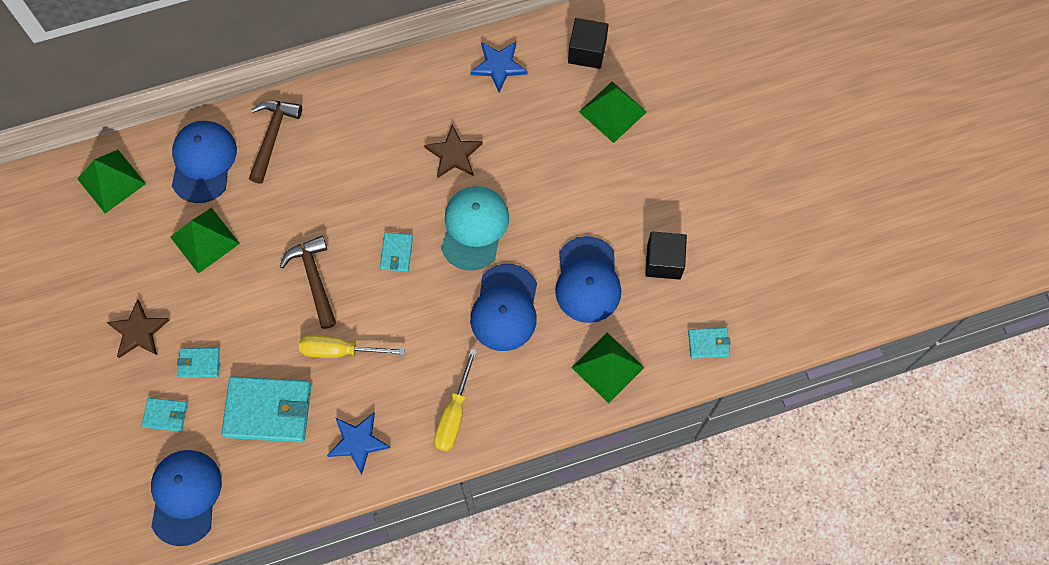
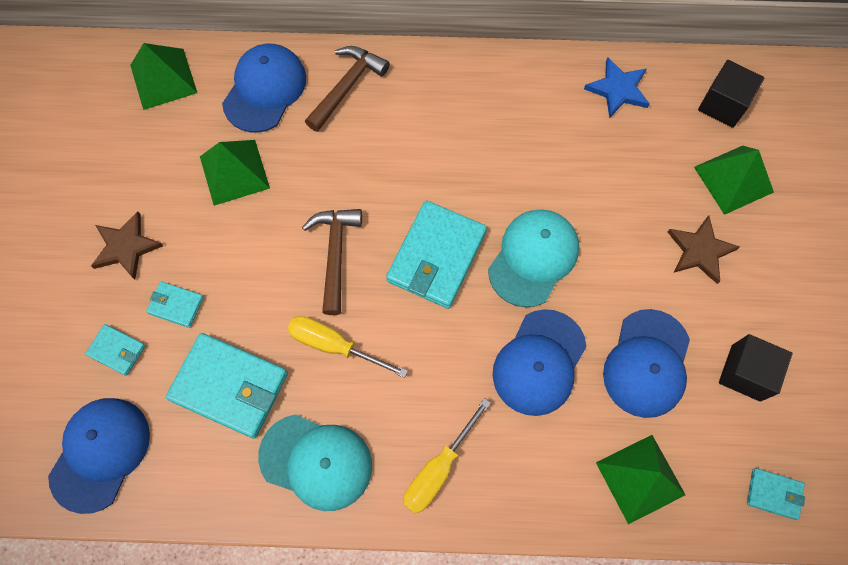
camera: 20 degrees right, 0 degrees up
blue star [327,412,391,475] -> turquoise cap [258,414,372,511]
turquoise wallet [380,232,413,272] -> turquoise wallet [386,200,487,309], size x2.04
brown star [424,125,483,178] -> brown star moved to [668,216,740,284]

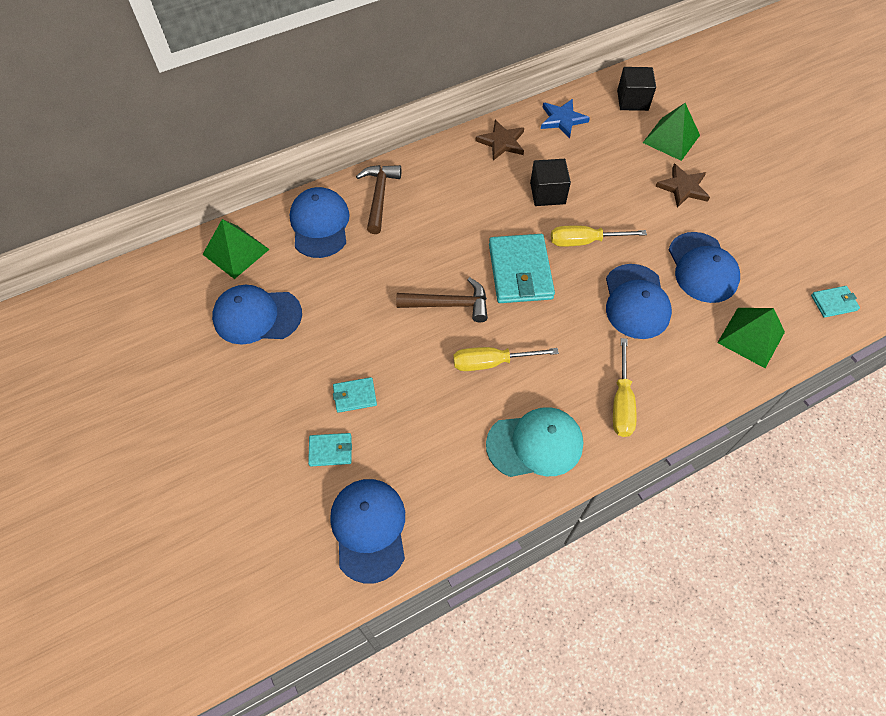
camera: 30 degrees left, 10 degrees down
brown star [91,212,163,280] -> brown star moved to [475,120,524,161]
turquoise wallet [166,333,288,439] -> none
green pyramid [200,140,270,206] -> none
brown hammer [302,209,362,315] -> brown hammer turned 120 degrees clockwise [396,277,488,322]
turquoise cap [488,209,579,307] -> yellow screwdriver [551,226,647,247]
black cube [719,334,793,402] -> black cube moved to [530,159,571,206]
none -> blue cap [212,285,302,345]

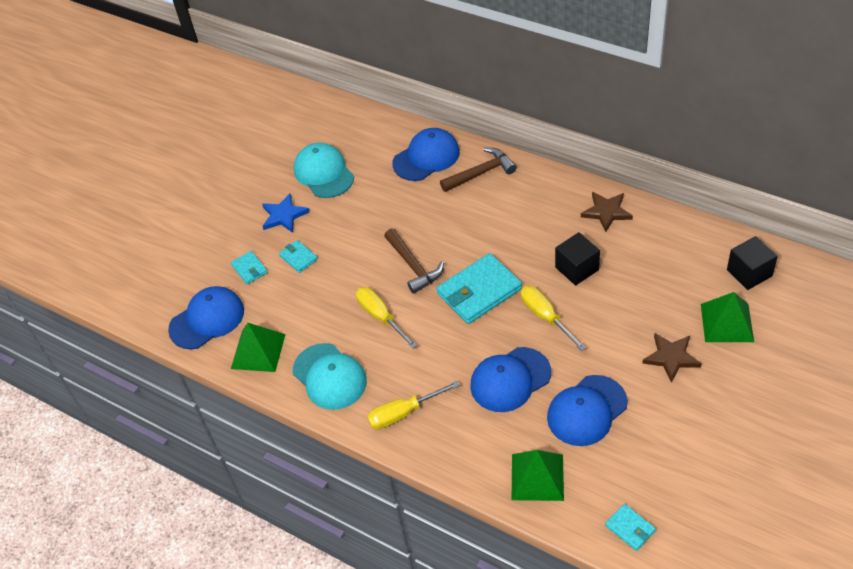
camera: 65 degrees right, 10 degrees down
green pyramid [202,219,270,279] -> green pyramid moved to [231,323,286,372]
blue cap [212,285,302,345] -> turquoise cap [294,143,354,198]
blue star [541,99,590,138] -> blue star moved to [262,193,310,233]

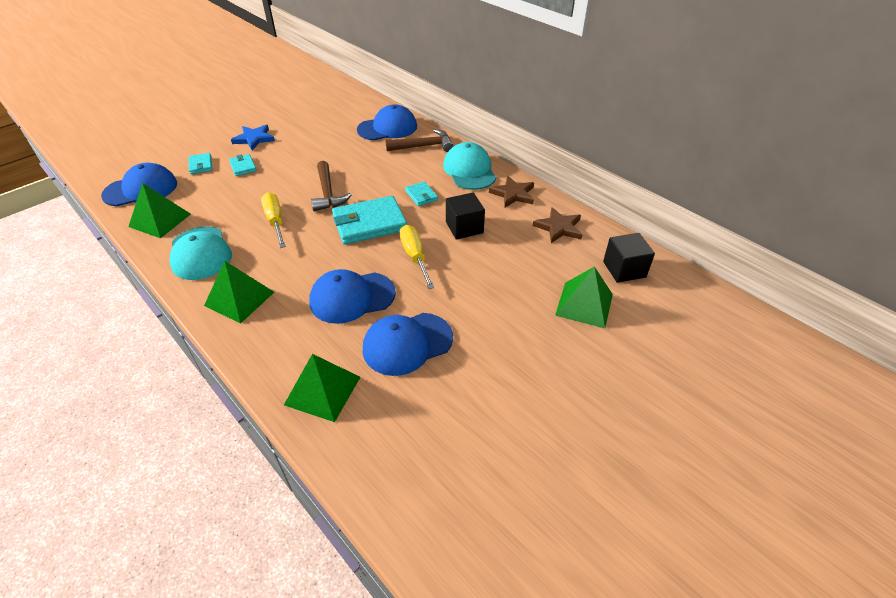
camera: 10 degrees right, 5 degrees down
turquoise cap [294,143,354,198] -> turquoise cap moved to [443,142,496,190]
yellow screwdriver [367,381,460,429] -> green pyramid [204,261,274,324]
turquoise wallet [605,504,656,551] -> turquoise wallet moved to [405,181,438,206]
brown star [642,333,702,383] -> brown star moved to [533,207,582,243]

